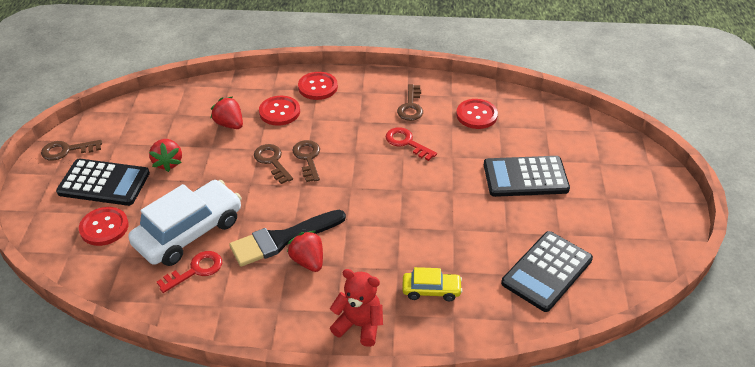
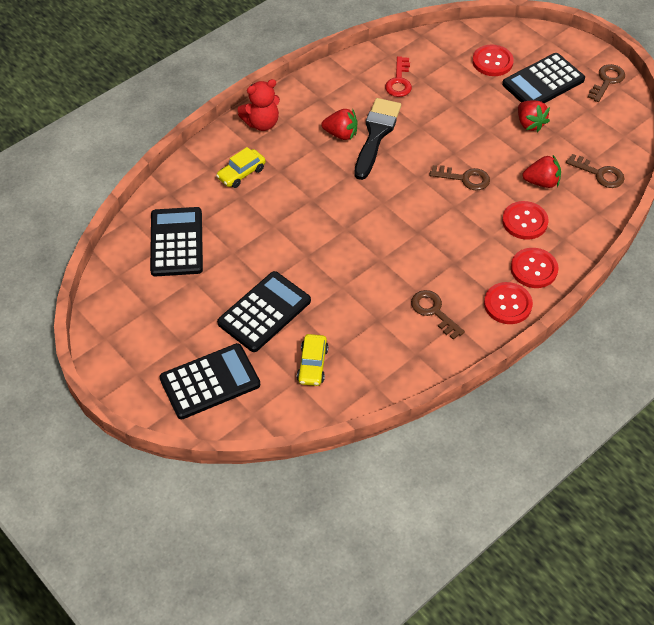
camera: 135 degrees right, 10 degrees up
white car [128,180,242,266] -> none
red strawberry [149,139,182,172] -> red strawberry turned 150 degrees counterclockwise [518,100,550,132]
brown key [292,140,320,182] -> brown key moved to [566,154,625,188]
red key [386,127,437,161] -> none
red button [456,99,498,129] -> red button moved to [484,282,533,324]
none -> black calculator [160,343,260,419]
none -> yellow car [297,334,328,386]

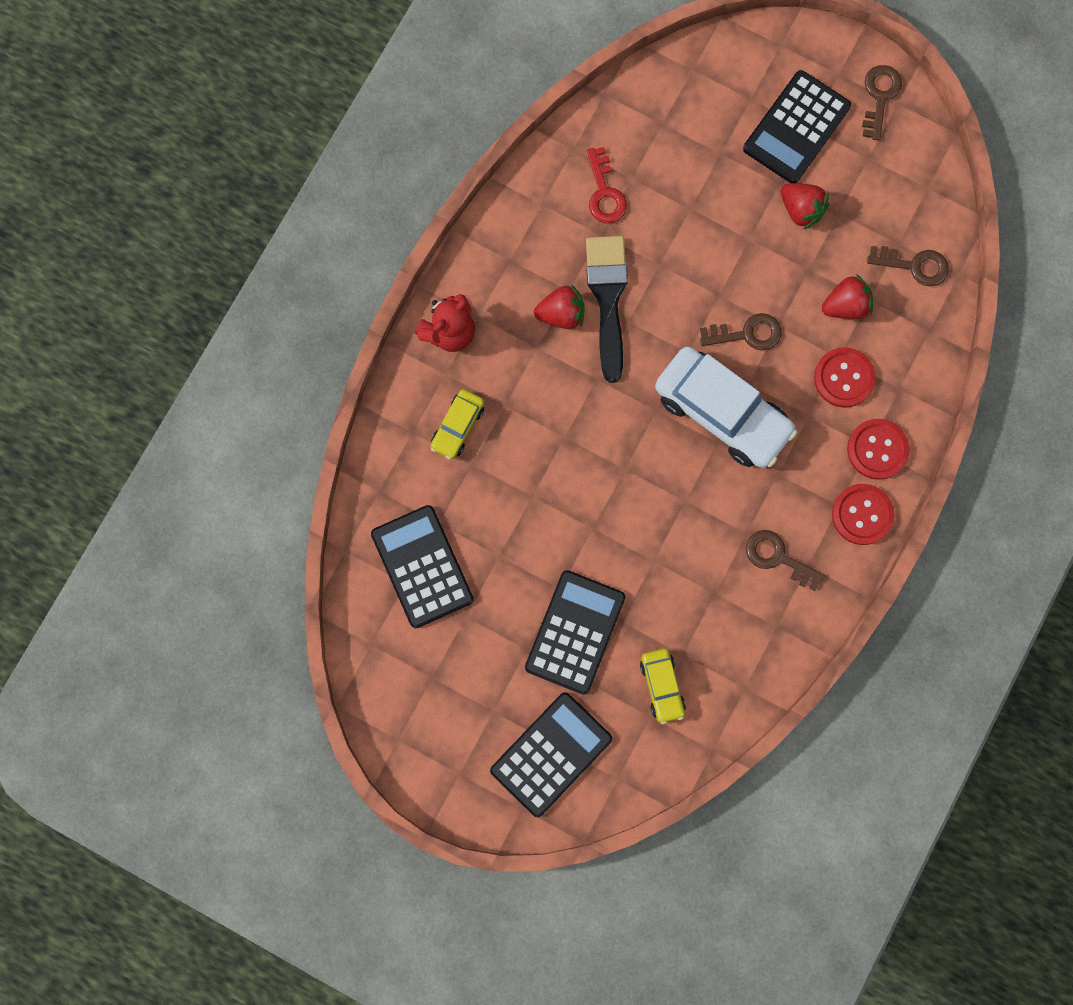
camera: 20 degrees left, 25 degrees up
red button [472,45,514,76] -> none
none -> white car [655,347,797,468]

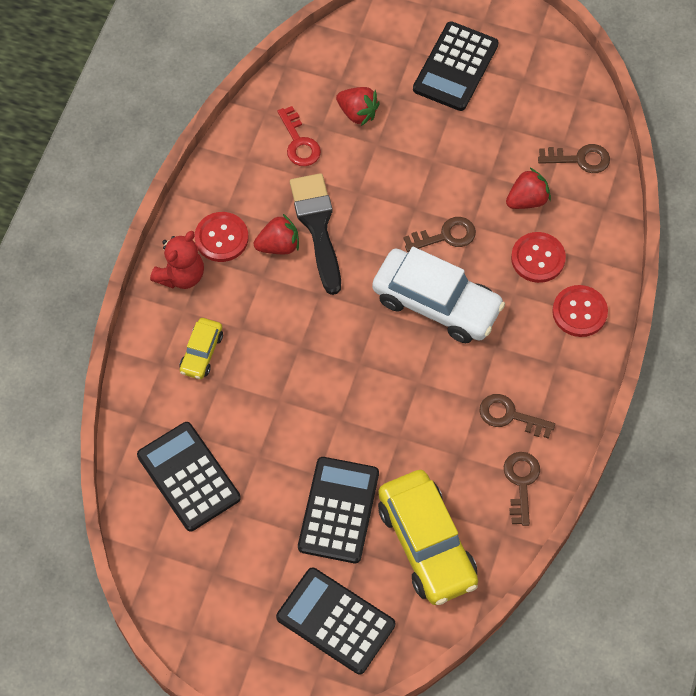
camera: 10 degrees left, 15 degrees down
black calculator [490,692,612,817] -> black calculator turned 90 degrees counterclockwise [276,568,395,674]
yellow car [640,648,686,724] -> yellow car [378,470,478,605], size x2.02
red strawberry [781,183,829,230] -> red strawberry moved to [336,87,380,126]
red button [832,484,895,545] -> red button moved to [195,212,249,262]
brown key [862,65,902,141] -> brown key moved to [504,452,540,526]

